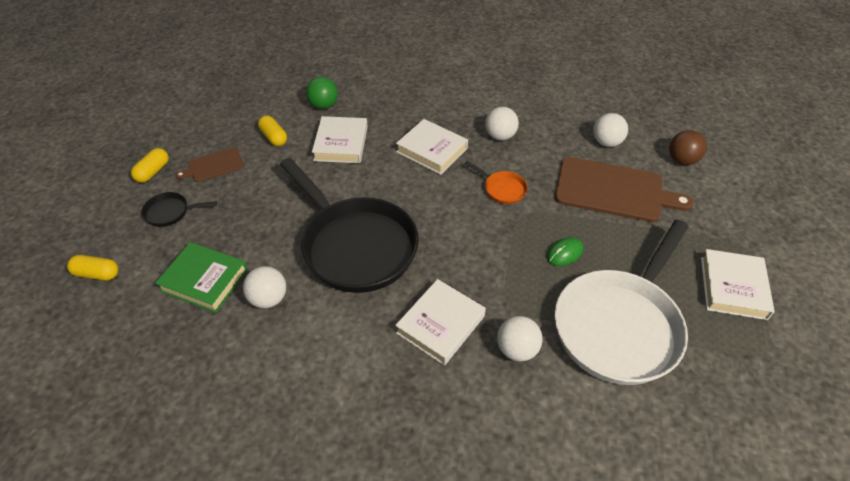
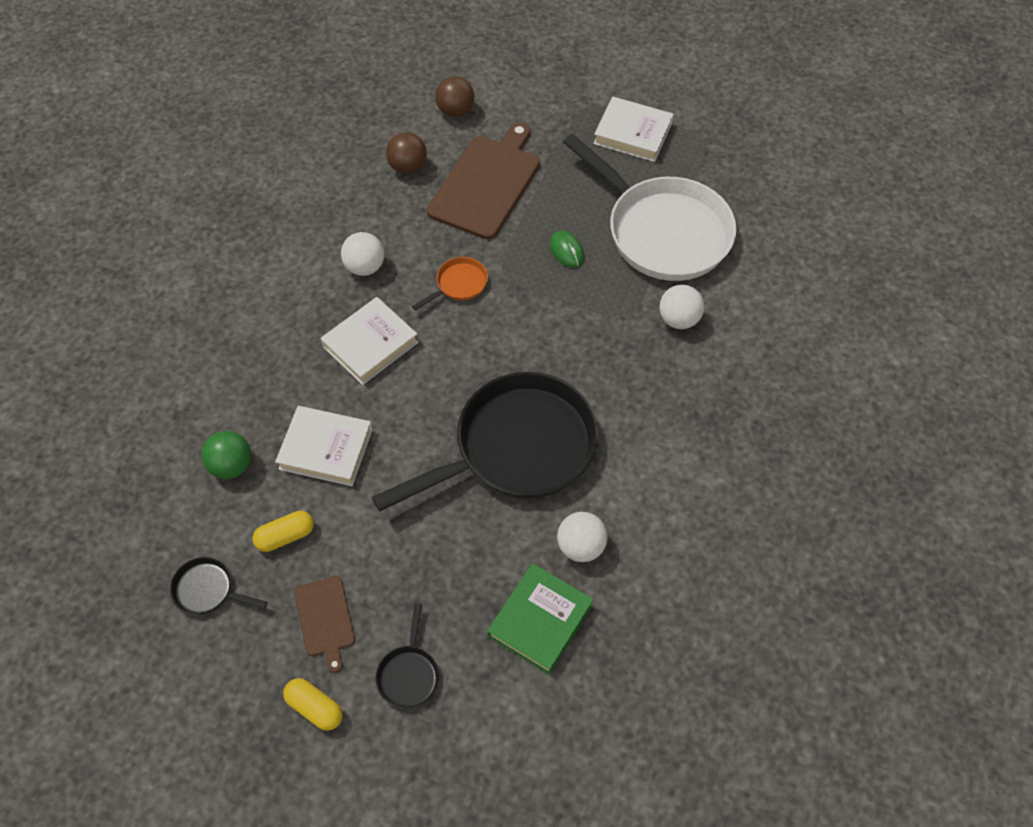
camera: 80 degrees left, 10 degrees up
yellow capsule [67,255,119,281] -> none
white book [395,279,486,365] -> none
white ball [593,113,628,147] -> brown ball [386,132,427,174]
none -> black pan [170,557,268,615]

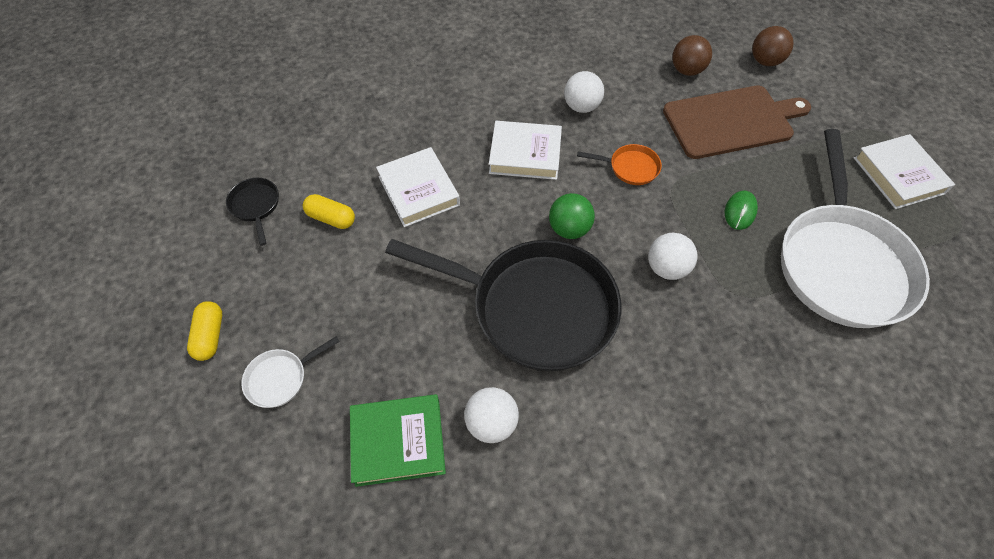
camera: 50 degrees right, 0 degrees up
green ball [201,431,251,479] -> green ball moved to [549,193,595,239]
brown cutting board [294,576,355,673] -> none
black pan [376,603,439,709] -> white pan [241,336,340,408]
white ball [659,285,704,329] -> white ball moved to [648,233,697,280]

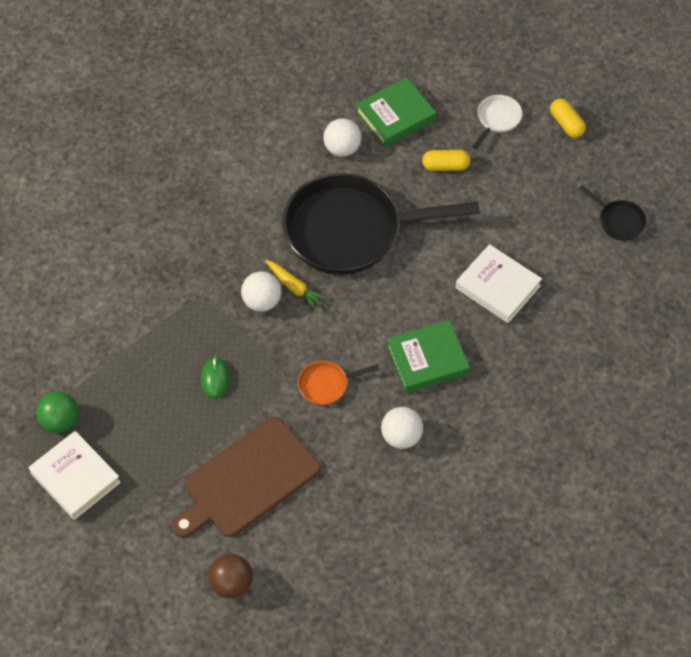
camera: 155 degrees right, 0 degrees up
yellow capsule [303,194,355,229] -> yellow capsule moved to [422,150,470,171]
white book [489,121,562,180] -> green book [387,320,470,393]
green ball [549,193,595,239] -> green ball moved to [36,391,79,433]
brown ball [672,35,712,76] -> none
white pan [781,129,930,328] -> none
none -> yellow carrot [265,260,327,310]

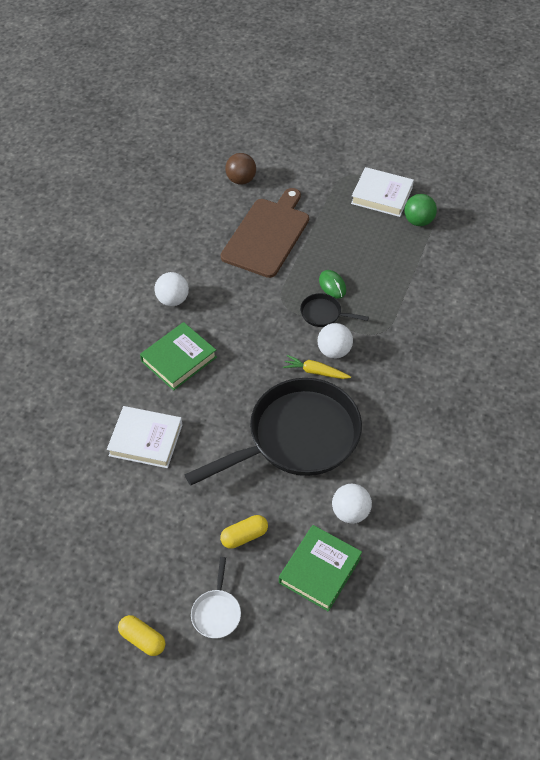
camera: 155 degrees right, 5 degrees down
orange pan [298,361,379,405] -> none
black pan [579,185,647,240] -> black pan moved to [300,293,369,327]

